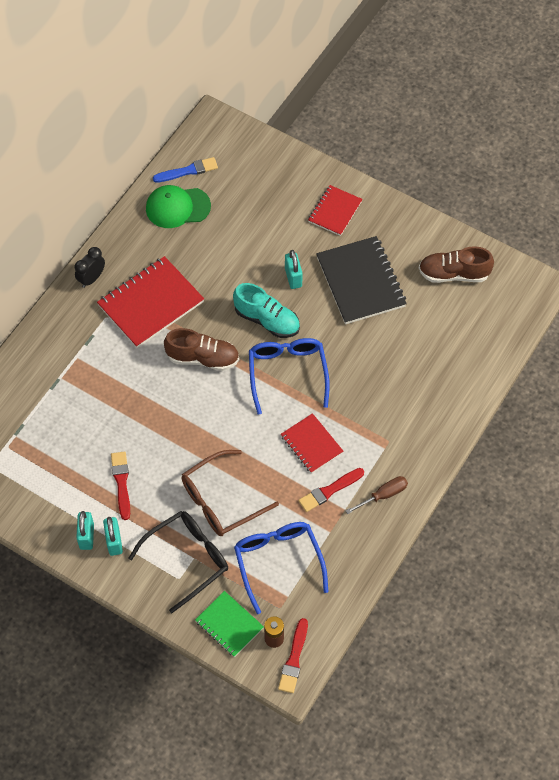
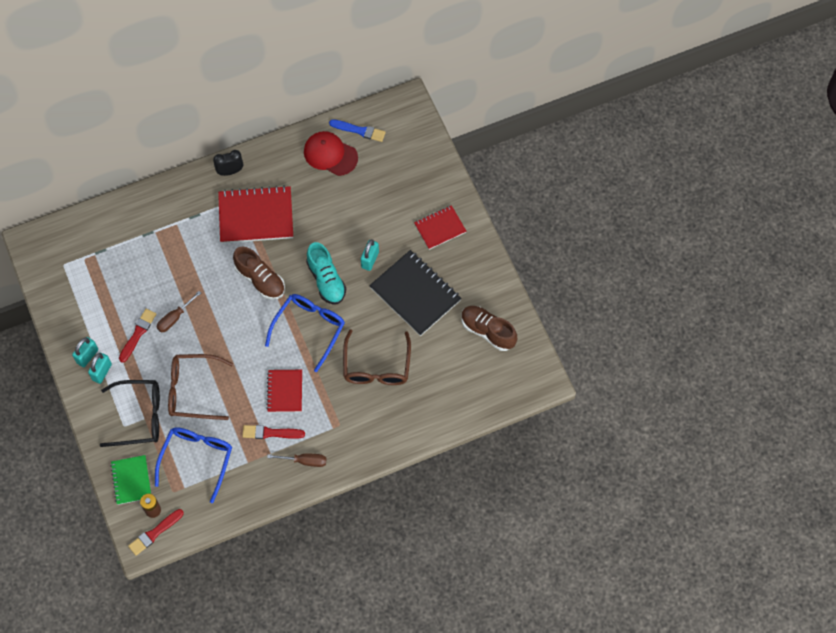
camera: 35 degrees right, 5 degrees up
green cap [146,185,211,228] -> red cap [304,131,358,176]
black notebook [316,236,407,324] -> black notebook turned 60 degrees counterclockwise [369,250,462,336]
none -> brown screwdriver [157,291,201,332]
none -> brown glasses [343,329,411,385]

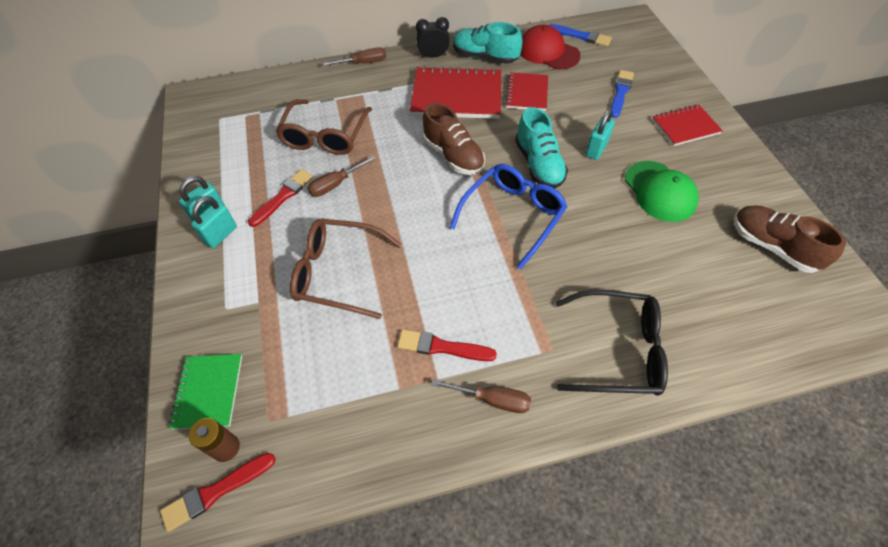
camera: 10 degrees right, 10 degrees down
black glasses [100,380,160,447] -> black glasses moved to [556,290,668,396]
blue glasses [155,427,232,503] -> none
red notebook [266,370,302,412] -> red notebook moved to [505,72,548,111]
brown glasses [343,329,411,385] -> brown glasses moved to [276,99,372,155]
black notebook [369,250,462,336] -> green cap [625,161,699,222]
none -> brown screwdriver [323,47,386,66]
none -> turquoise shoe [453,22,523,64]
none -> blue brush [610,70,634,118]

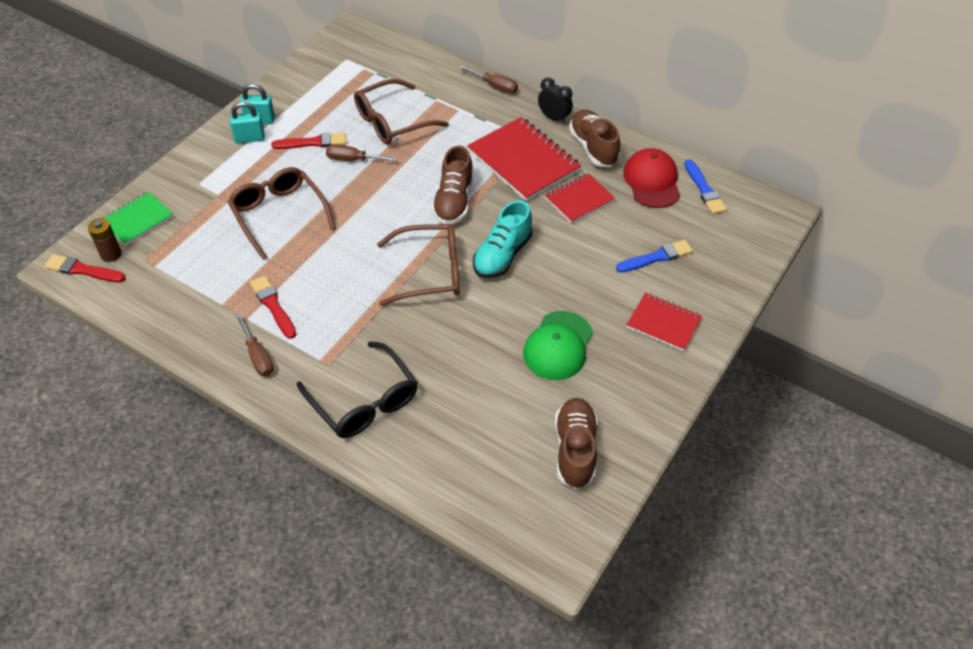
camera: 45 degrees right, 5 degrees down
blue glasses [450,164,568,270] -> brown glasses [377,224,460,306]
turquoise shoe [453,22,523,64] -> brown shoe [569,109,620,167]
turquoise padlock [585,109,615,160] -> none

